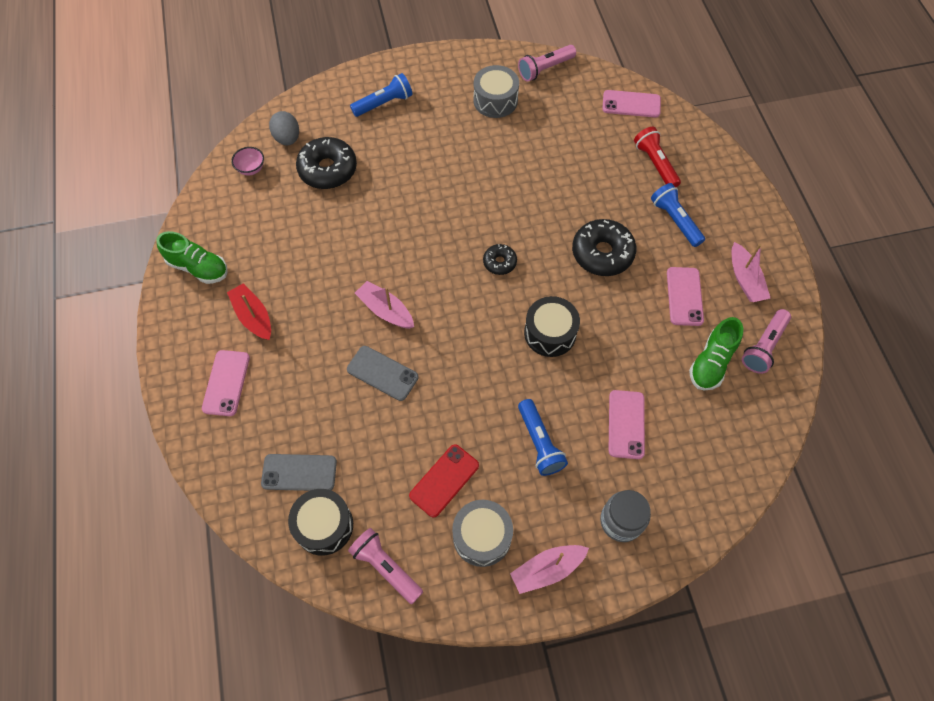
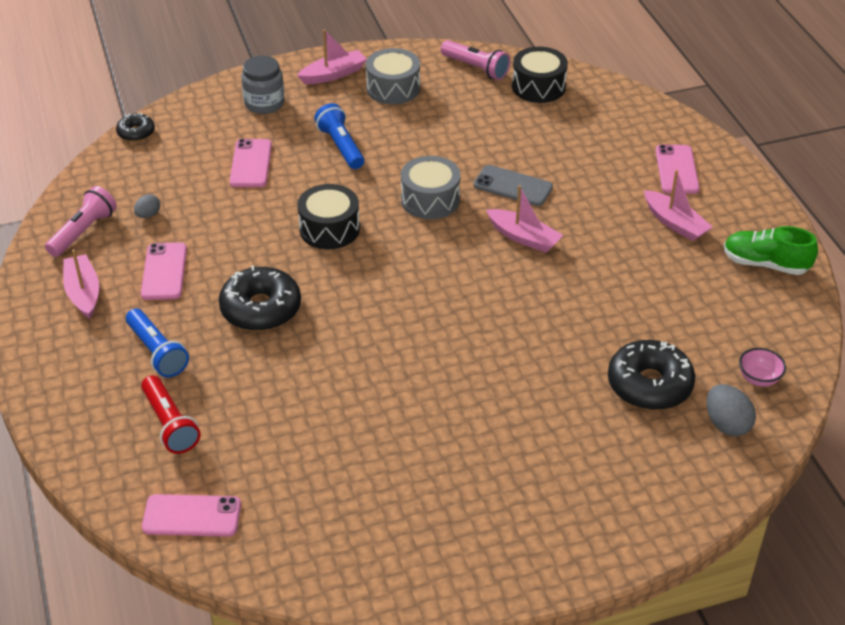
camera: 175 degrees right, 20 degrees down
red boat [227,283,271,340] -> pink boat [644,170,713,241]
grey phone [261,454,337,491] -> none
blue flashlight [350,73,413,117] -> none
red phone [409,444,479,517] -> none
grey drum [473,65,519,118] -> grey drum moved to [401,156,461,219]
black donut [483,244,517,275] -> black donut moved to [116,113,155,142]
pink flashlight [518,45,576,82] -> none
green shoe [689,317,743,390] -> grey egg [134,194,160,218]

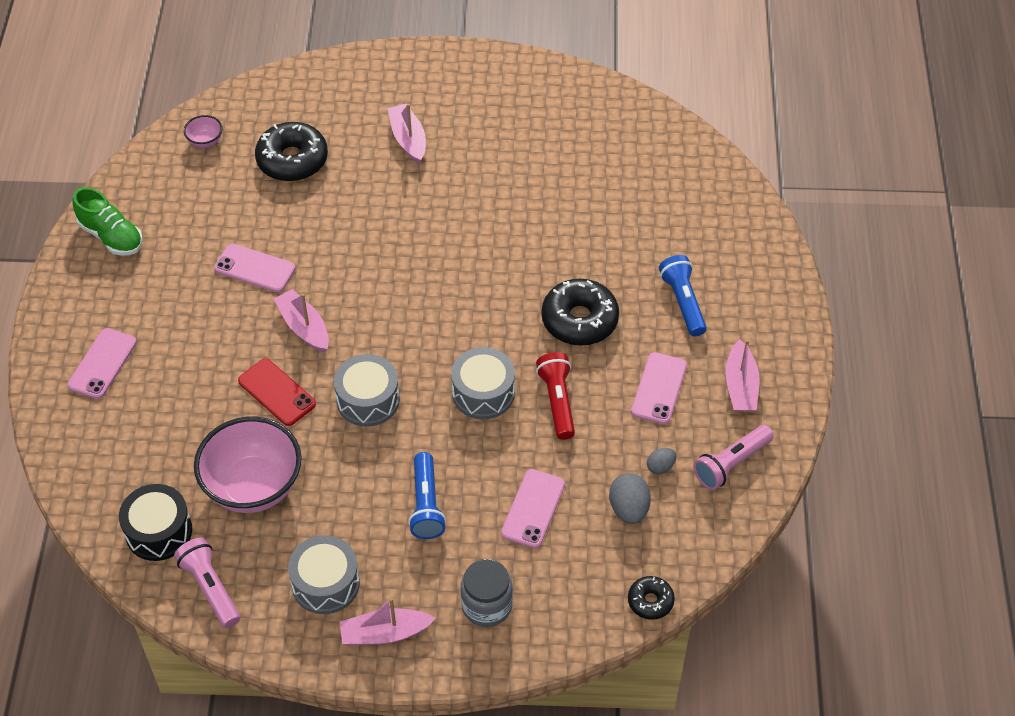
camera: 160 degrees left, 10 degrees up
red flashlight [141,375,201,454] -> red flashlight moved to [536,352,575,440]
pink phone [142,494,241,537] -> pink phone moved to [214,244,296,292]
black drum [297,184,360,249] -> grey drum [451,347,515,419]
grey phone [474,165,553,206] -> red phone [238,358,316,426]
pink boat [644,170,713,241] -> pink boat moved to [388,103,426,164]
grey egg [707,384,756,436] -> grey egg moved to [609,473,651,524]
none -> pink bowl [194,417,302,513]

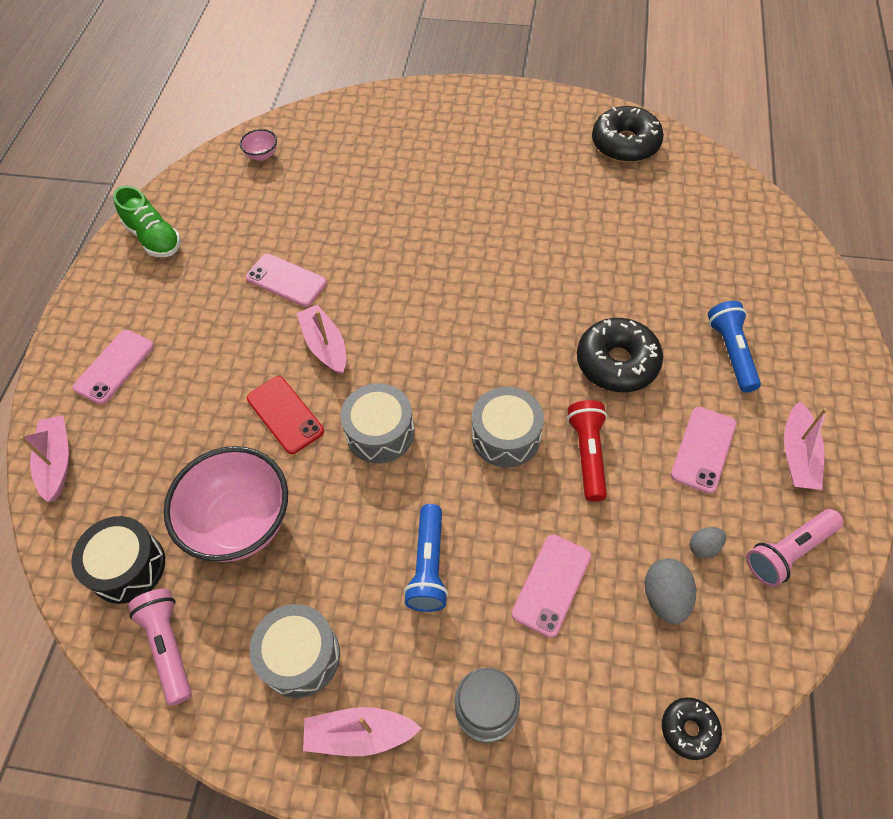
camera: 10 degrees right, 5 degrees up
black donut [255,122,328,182] -> black donut moved to [592,106,664,163]
pink boat [388,103,426,164] -> pink boat moved to [20,415,69,502]

